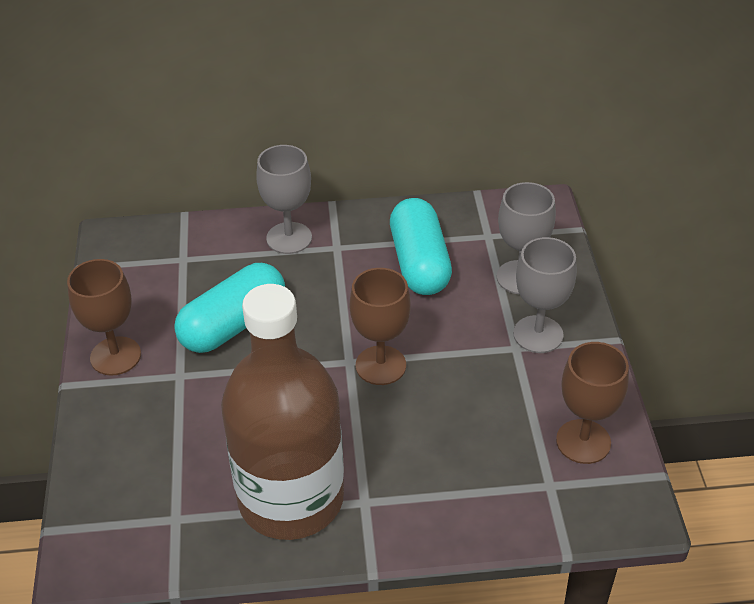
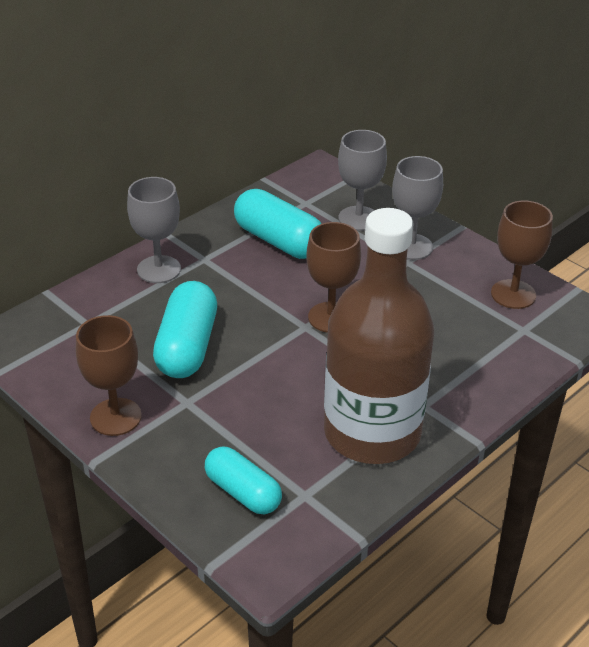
camera: 40 degrees left, 5 degrees down
none -> turquoise capsule [205,446,282,514]

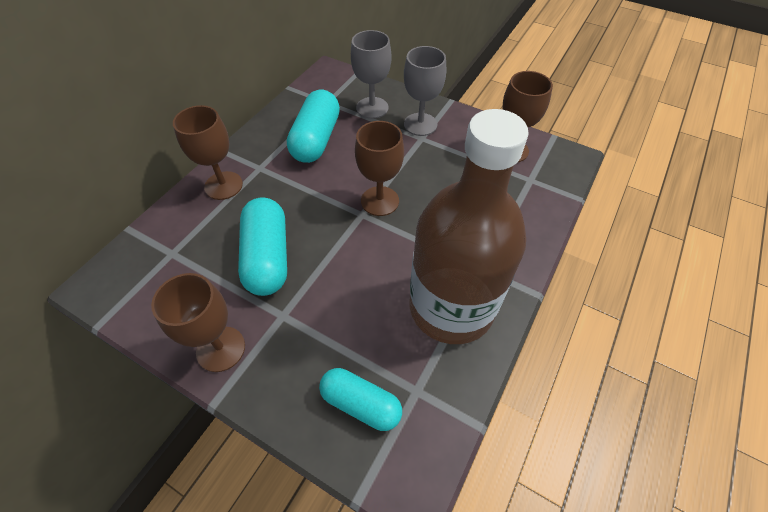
camera: 15 degrees left, 15 degrees up
grey goblet [127,177,181,283] -> brown goblet [173,105,243,200]
turquoise capsule [234,189,321,259] -> turquoise capsule turned 75 degrees clockwise [287,90,340,163]

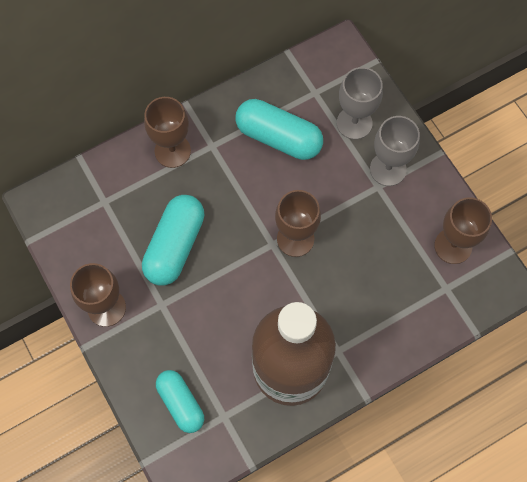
camera: 30 degrees right, 15 degrees up
turquoise capsule [287,90,340,163] -> turquoise capsule turned 75 degrees clockwise [236,99,323,160]

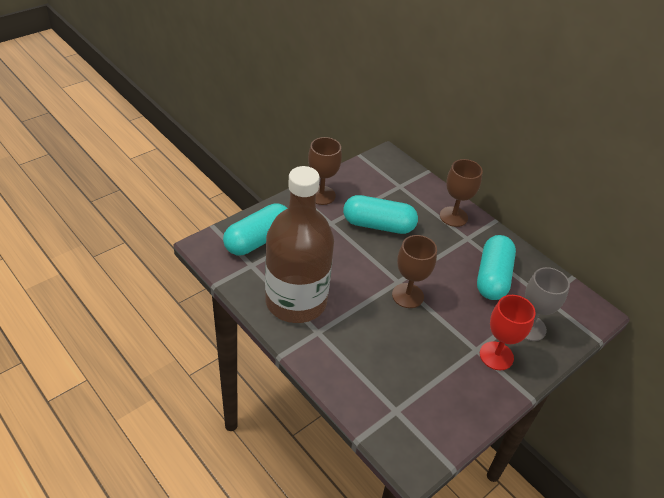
camera: 75 degrees right, 25 degrees down
turquoise capsule [156,370,204,433] -> turquoise capsule [223,203,288,255], size x1.50
grey goblet [370,116,420,186] -> red goblet [480,295,536,370]
brown goblet [434,197,492,264] -> none

